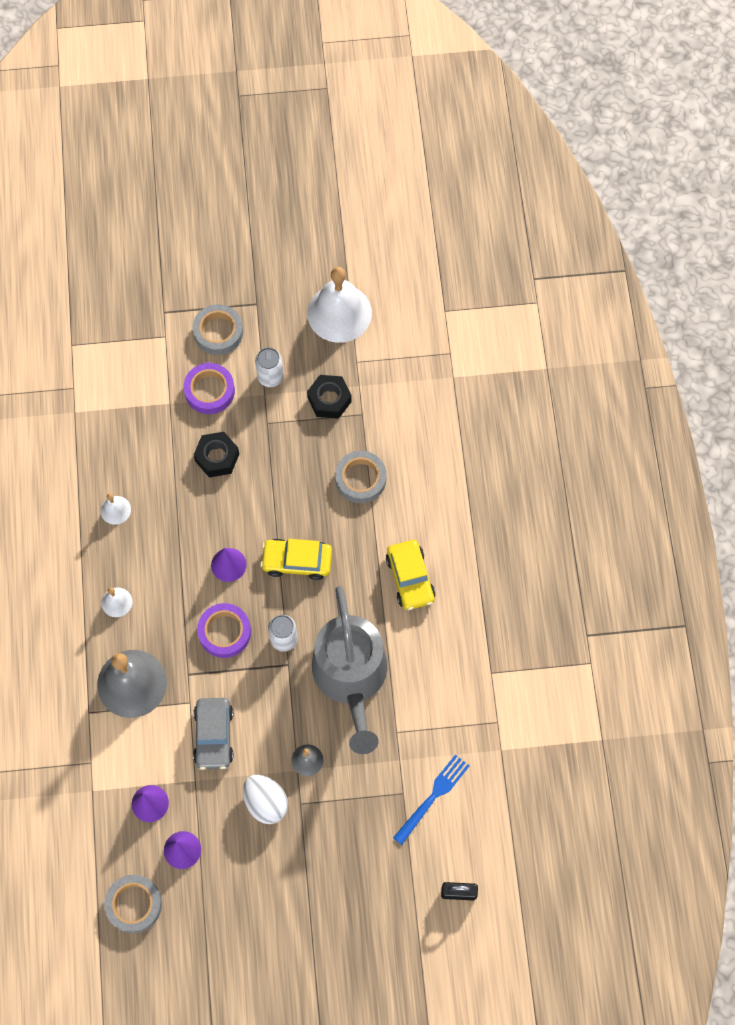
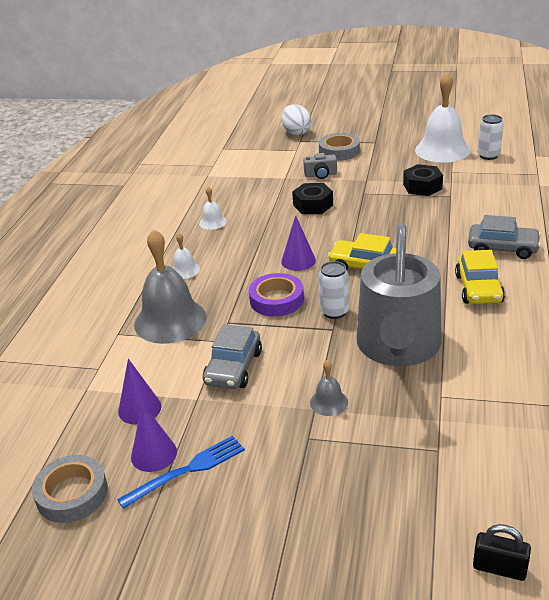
camera: 20 degrees right, 35 degrees down
purple tape [183,363,235,414] -> grey camera [303,153,337,179]
white egg [243,775,288,824] -> white egg moved to [282,104,311,135]
white can [255,347,284,387] -> white can moved to [478,114,503,160]
grey tape [335,451,387,503] -> none
blue fork [393,754,469,845] -> blue fork moved to [117,436,245,509]
none -> grey car [468,215,541,259]

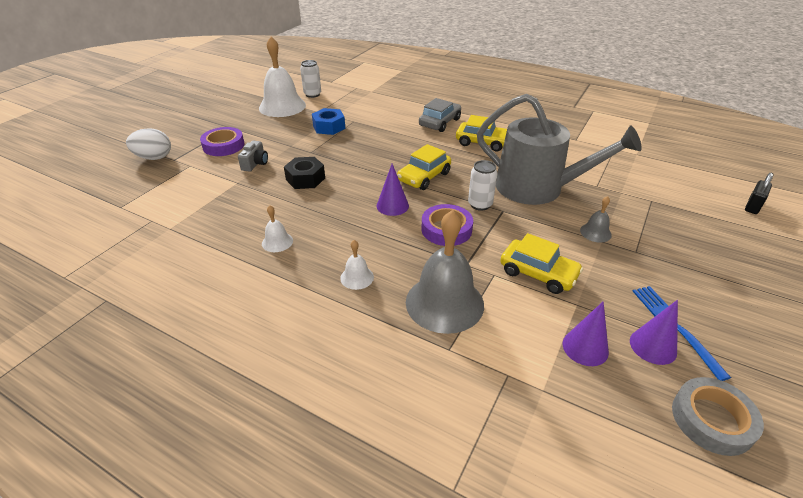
camera: 75 degrees left, 5 degrees up
grey car [203,324,262,389] -> yellow car [500,233,583,294]
grey tape [319,133,360,161] -> purple tape [200,127,245,156]
black nut [403,164,443,196] -> blue nut [312,108,345,135]

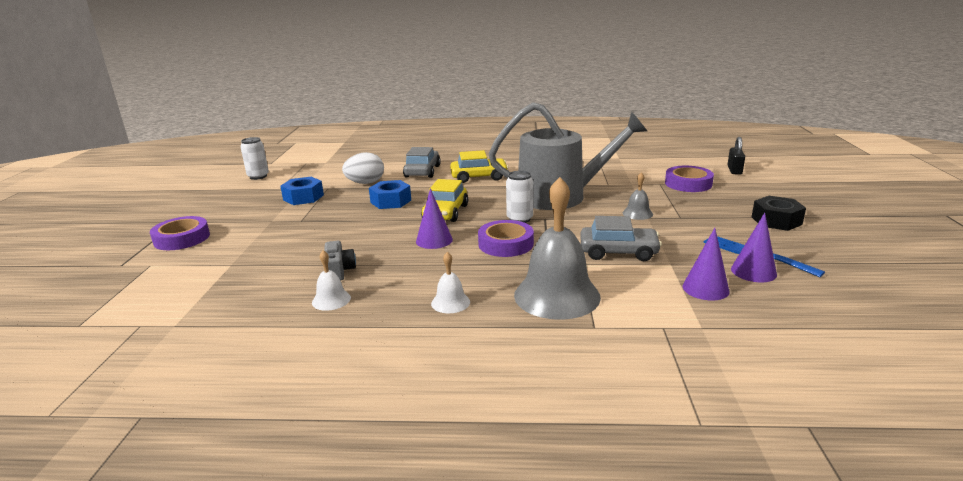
camera: 25 degrees left, 15 degrees down
white egg [126,128,171,160] -> white egg moved to [342,152,384,184]
grey camera [238,141,268,172] -> grey camera moved to [324,241,356,281]
white bell [259,37,306,117] -> none
black nut [284,157,325,189] -> black nut moved to [752,196,806,231]
yellow car [500,233,583,294] -> grey car [581,216,662,261]
grey tape [672,377,764,456] -> none
none -> blue nut [369,180,411,209]
none -> purple tape [665,166,714,192]

